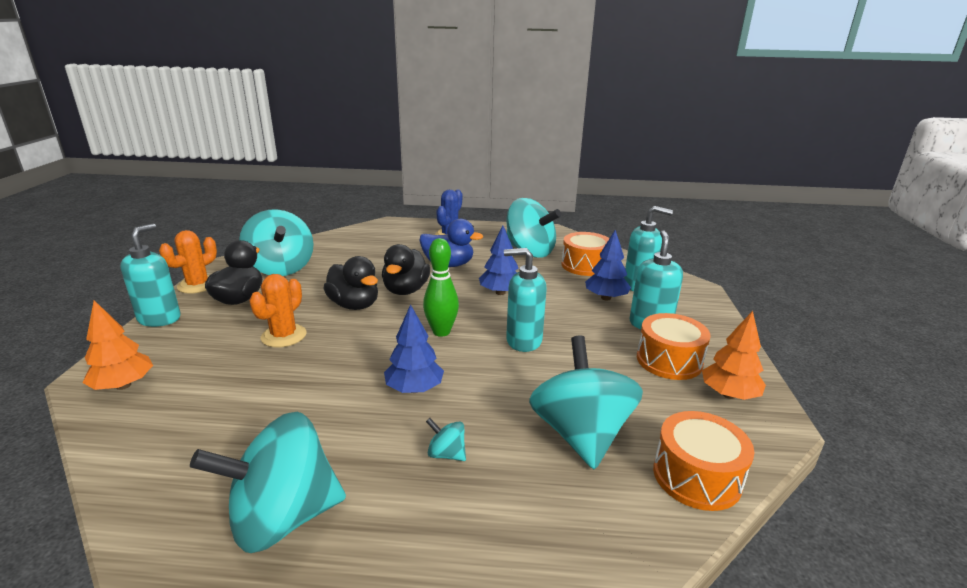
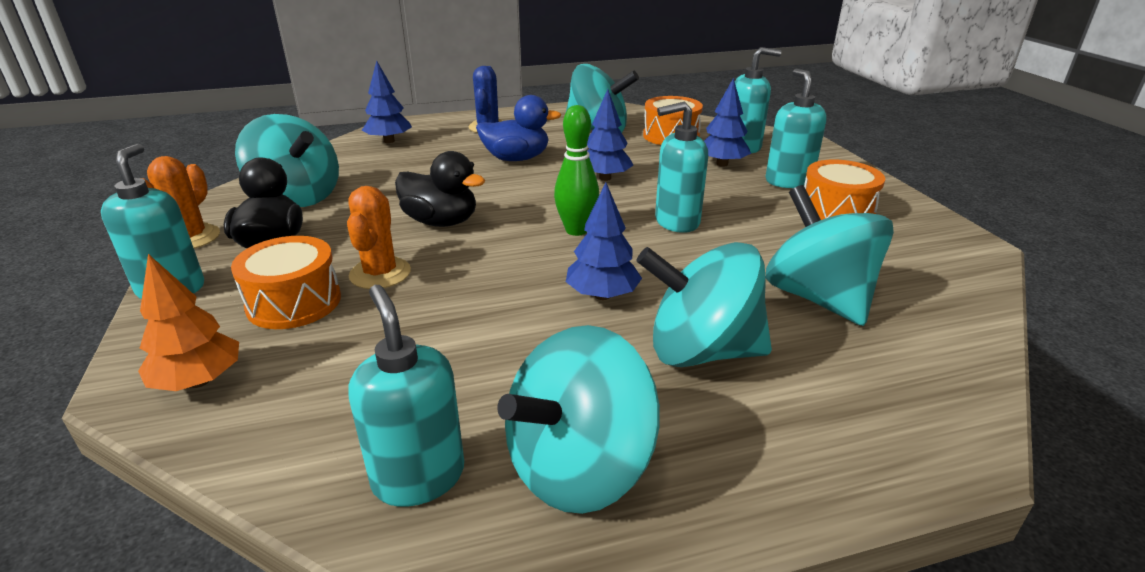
camera: 20 degrees left, 5 degrees up
black duck [382,244,430,295] -> none
turquoise spinning top [426,418,466,461] -> turquoise spinning top [636,242,772,367], size x2.46
orange drum [653,411,754,511] -> orange drum moved to [231,236,341,329]
orange tree [702,311,766,400] -> none
none -> turquoise soap dispenser [348,285,464,507]
none -> blue tree [362,61,412,143]

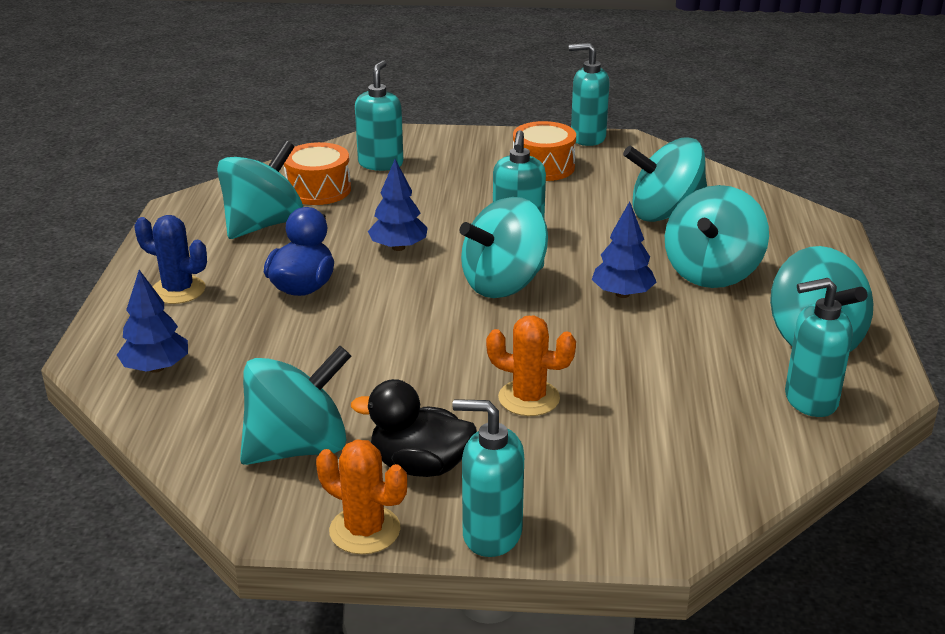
camera: 70 degrees left, 0 degrees up
orange tree [138,254,239,391] -> none
orange drum [231,236,341,329] -> none
black duck [395,151,485,227] -> none
green bowling pin [554,105,599,236] -> turquoise spinning top [460,197,548,298]
blue tree [704,78,751,167] -> none
turquoise soap dispenser [766,69,827,188] -> turquoise soap dispenser moved to [569,43,609,146]

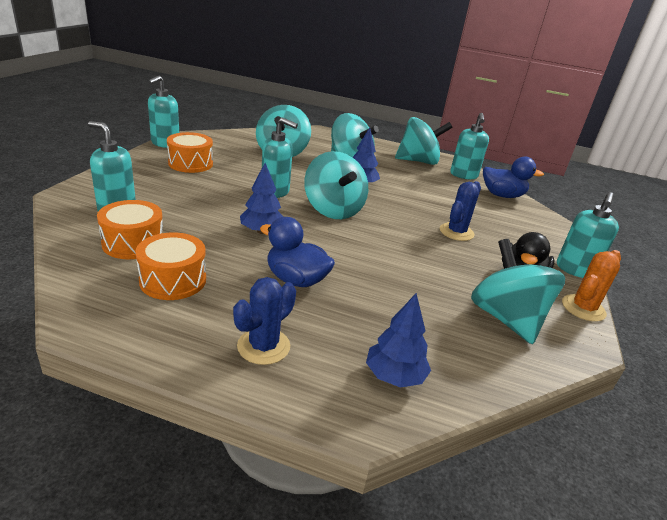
camera: 80 degrees left, 0 degrees up
turquoise spinning top [217,140,303,239] -> orange drum [135,232,206,300]
orange cactus [486,316,576,416] -> blue cactus [440,181,481,241]
none -> blue duck [483,157,544,198]

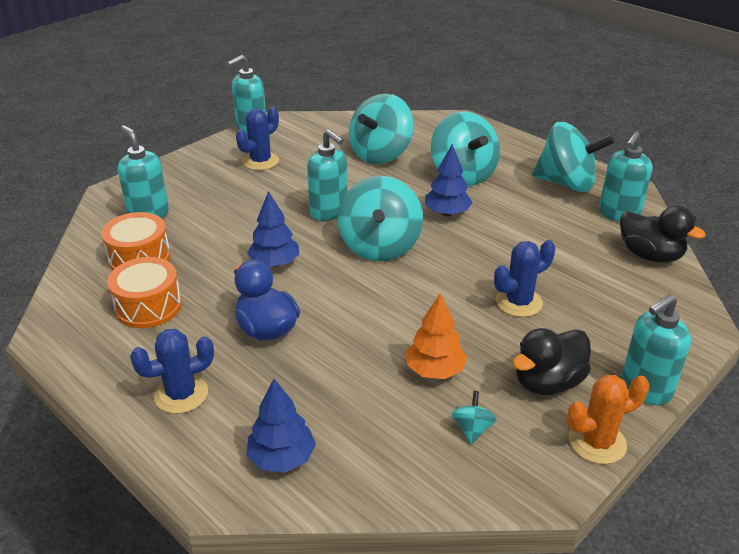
camera: 30 degrees right, 5 degrees up
orange drum [167,132,213,173] -> blue cactus [236,107,279,170]
turquoise spinning top [471,239,565,344] -> turquoise spinning top [452,391,496,444], size x0.41
blue duck [483,157,544,198] -> black duck [620,205,706,263]
none -> orange tree [406,293,467,379]

